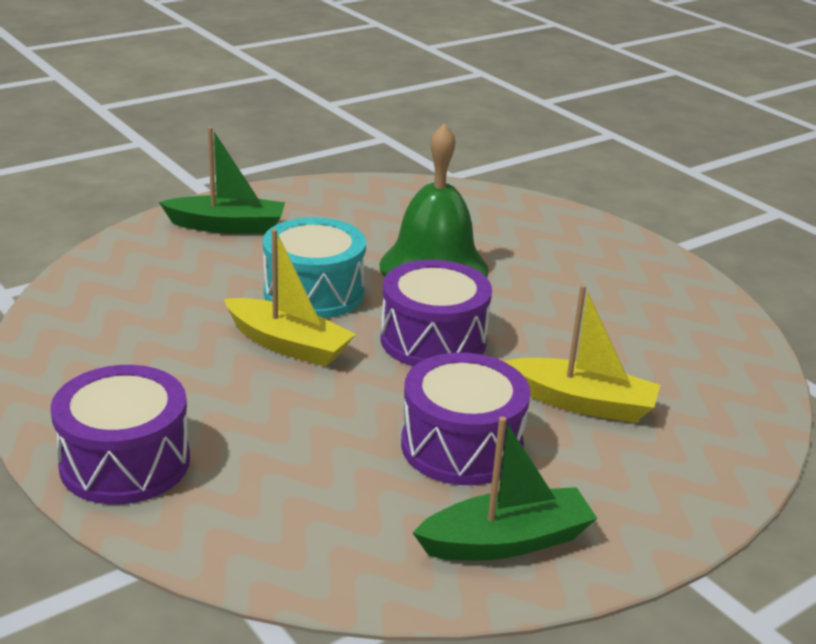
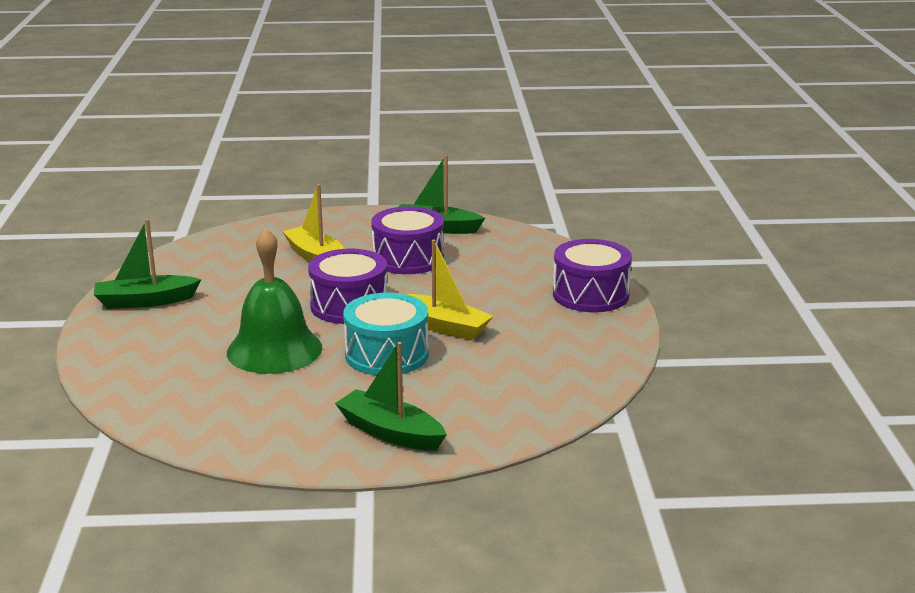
camera: 145 degrees left, 5 degrees down
yellow boat [224,229,356,367] -> yellow boat turned 150 degrees clockwise [406,239,493,340]
none -> green boat [94,219,202,309]

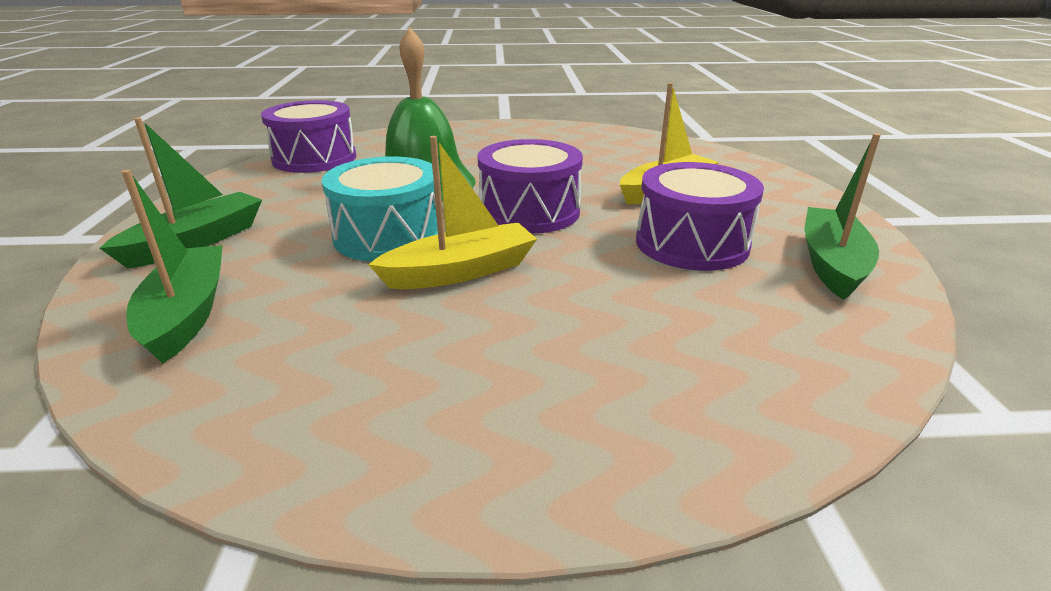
camera: 90 degrees right, 5 degrees up
green boat [94,219,202,309] -> green boat moved to [122,170,223,364]
yellow boat [406,239,493,340] -> yellow boat turned 150 degrees counterclockwise [368,136,537,289]
purple drum [553,239,632,312] -> purple drum moved to [261,100,356,173]

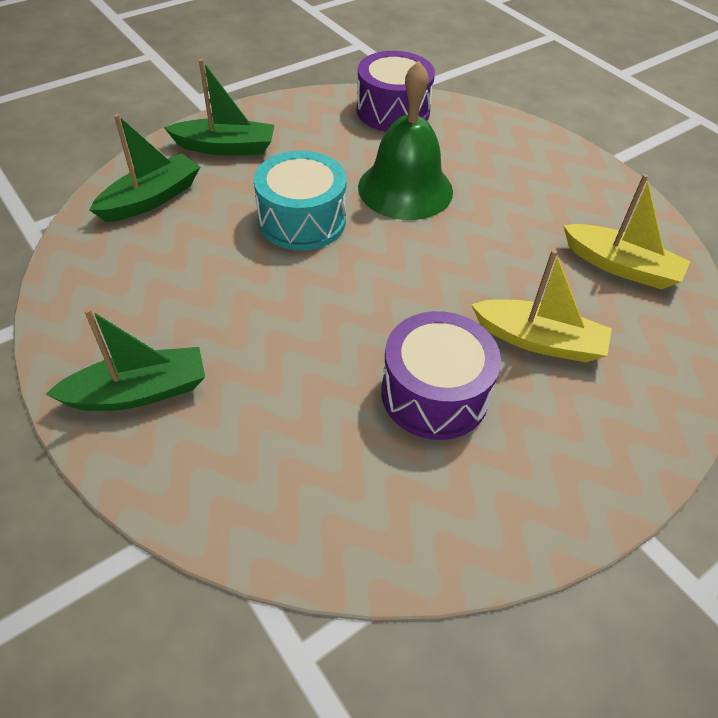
camera: 55 degrees right, 20 degrees up
yellow boat [368,136,537,289] -> yellow boat moved to [563,174,690,290]
purple drum [478,139,583,234] -> none
green boat [805,133,881,300] -> green boat moved to [46,308,205,411]

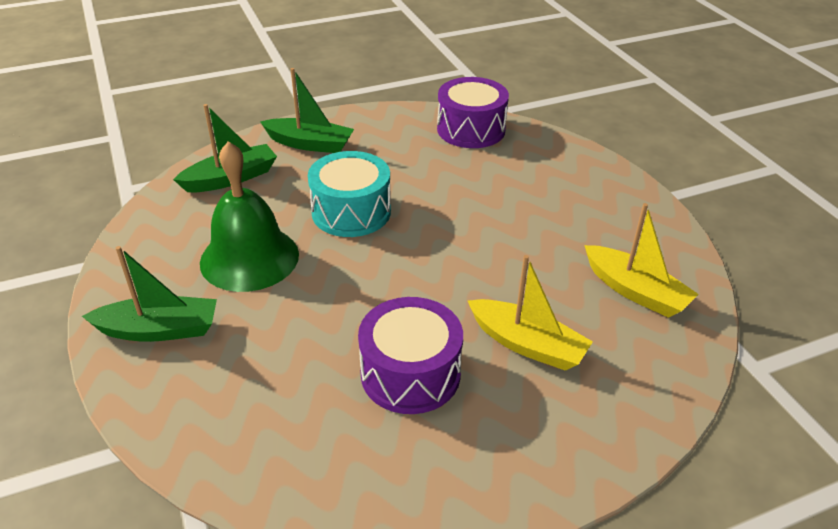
camera: 15 degrees right, 10 degrees down
green bell [358,61,453,220] -> green bell moved to [200,141,299,292]

